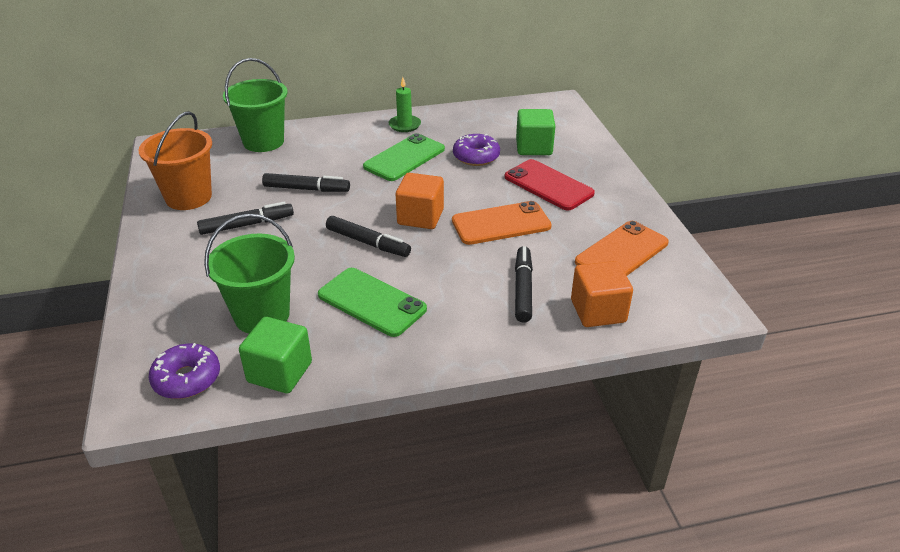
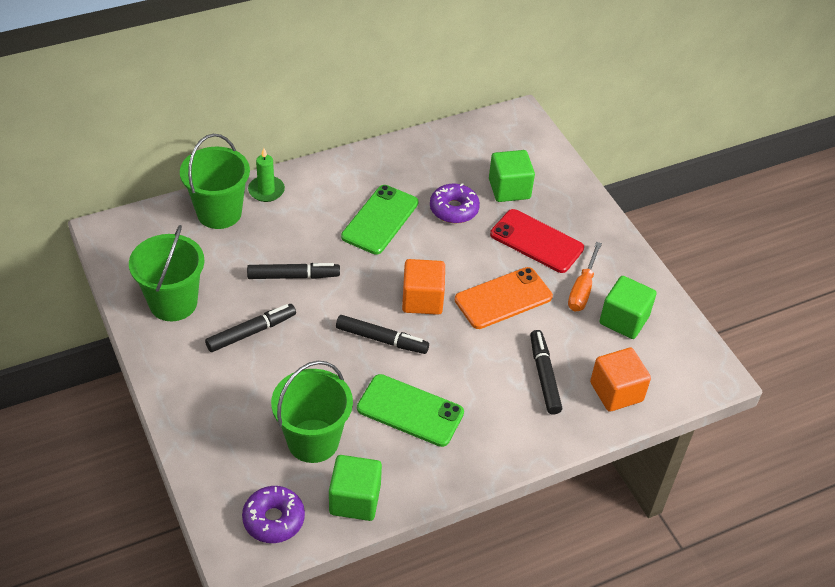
camera: 15 degrees left, 10 degrees up
orange bucket [138,111,212,210] -> green bucket [129,225,205,321]
green candle [389,77,421,132] -> green candle moved to [248,148,285,202]
orange phone [575,221,669,276] -> green cube [599,276,657,339]
none -> orange screwdriver [568,242,602,311]

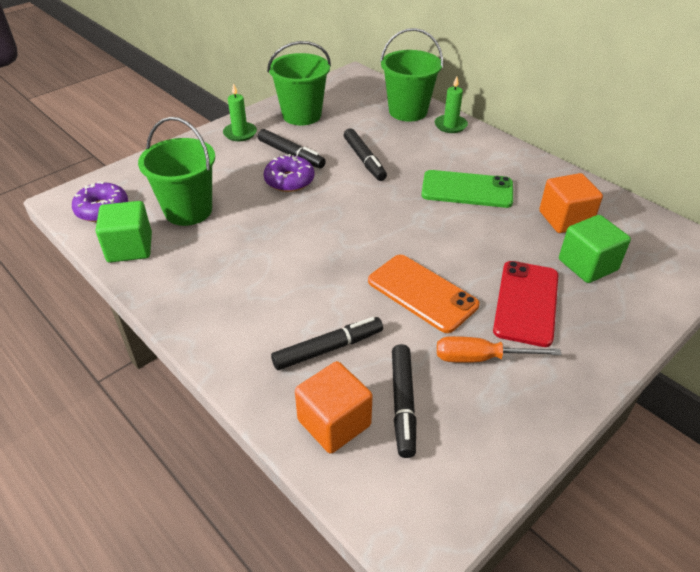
camera: 75 degrees right, 5 degrees down
black marker [336,315,429,354] -> black marker moved to [392,344,416,458]
green phone [357,374,464,447] -> none
orange cube [402,259,445,315] -> orange cube moved to [539,173,603,233]
purple donut [430,183,480,223] -> purple donut moved to [264,154,315,192]
green cube [599,276,657,339] -> none
none -> green candle [223,83,257,141]

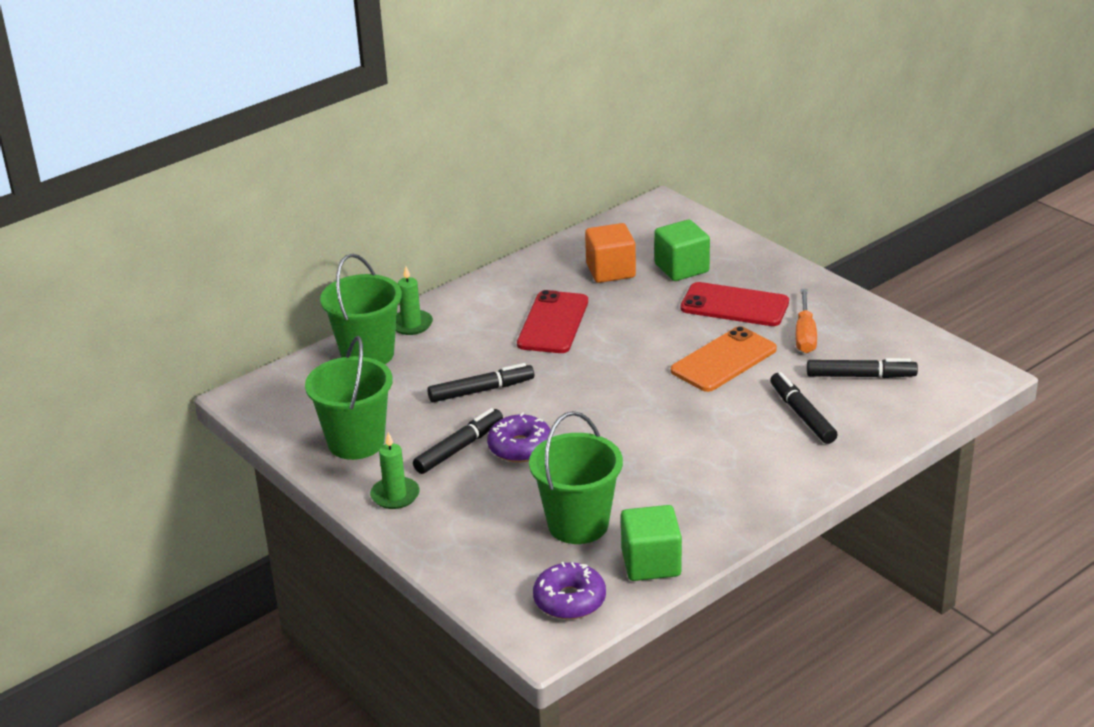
camera: 85 degrees left, 10 degrees down
orange cube [295,361,373,454] -> none
green phone [421,170,513,208] -> red phone [517,290,588,353]

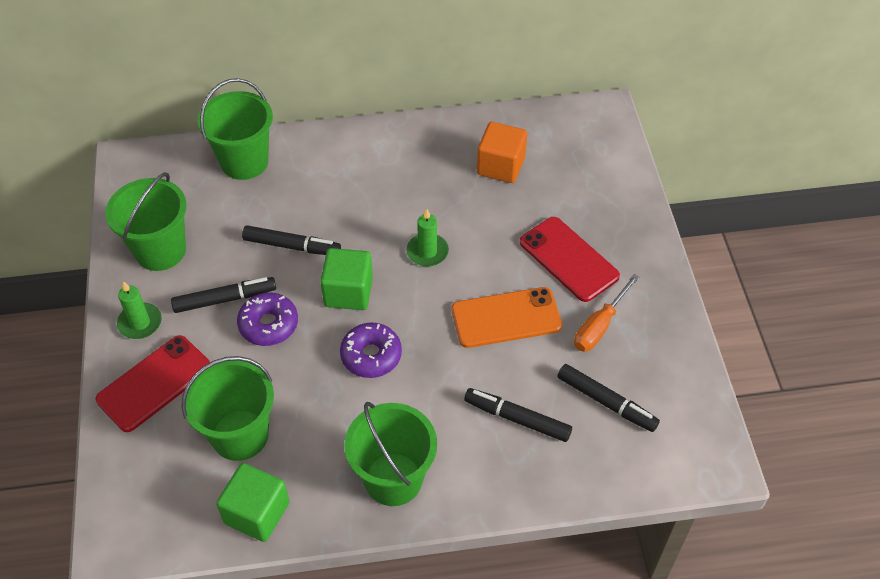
camera: 30 degrees right, 20 degrees up
green candle [396,266,433,335] -> green candle moved to [406,209,449,267]
red phone [517,290,588,353] -> red phone moved to [95,335,210,432]
purple donut [533,562,606,619] -> purple donut moved to [340,323,402,378]
green cube [654,220,710,281] -> green cube moved to [320,248,373,310]
black marker [770,372,838,444] -> black marker turned 75 degrees counterclockwise [464,388,572,442]
none -> green bucket [344,402,437,506]

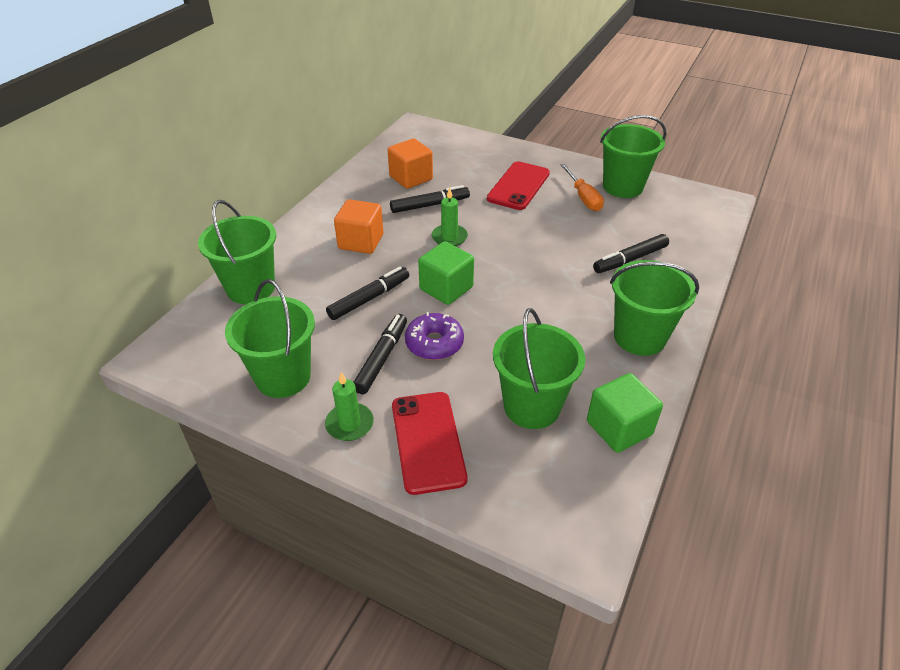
camera: 55 degrees left, 10 degrees down
purple donut [340,323,402,378] -> none
orange phone [452,287,562,348] -> none
red phone [520,217,620,302] -> red phone turned 60 degrees counterclockwise [487,161,550,210]
black marker [557,364,660,432] -> black marker moved to [390,185,470,213]
none -> orange cube [334,199,383,254]
none -> green bucket [600,115,667,198]

